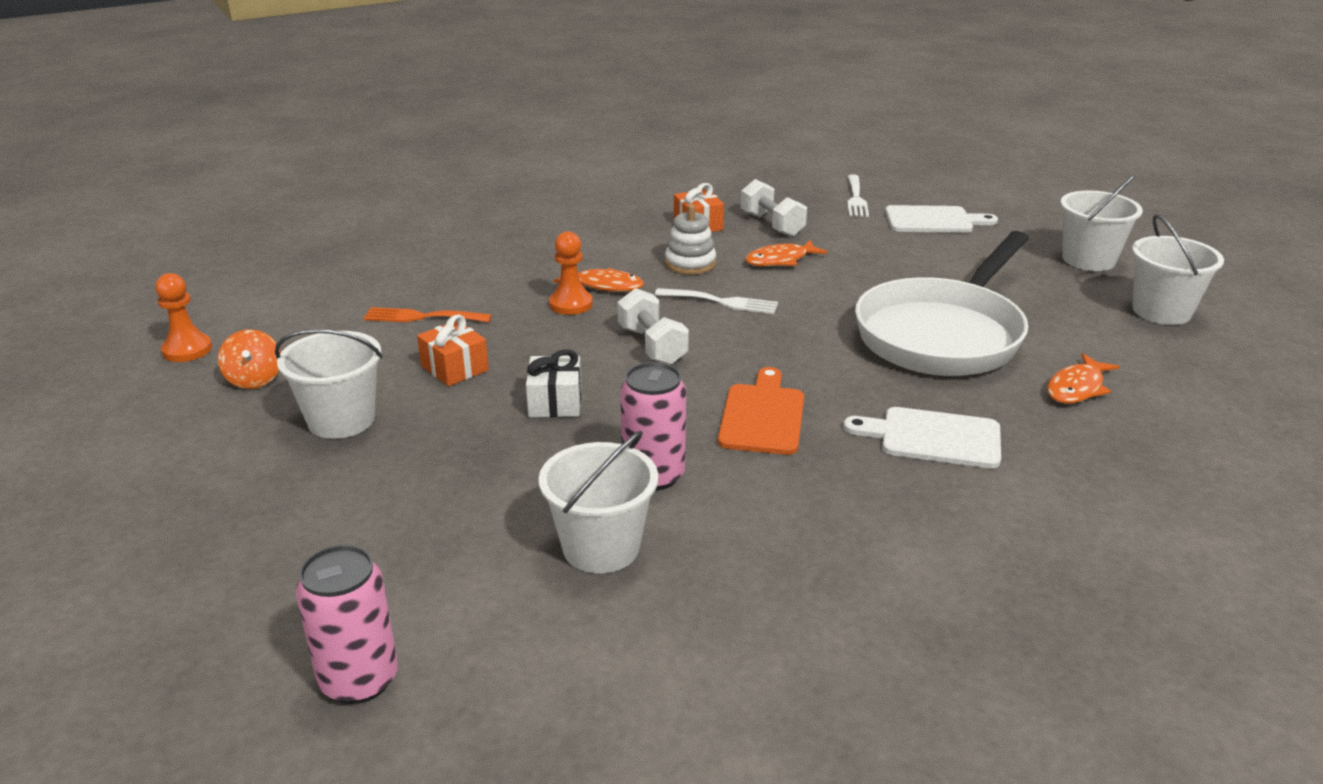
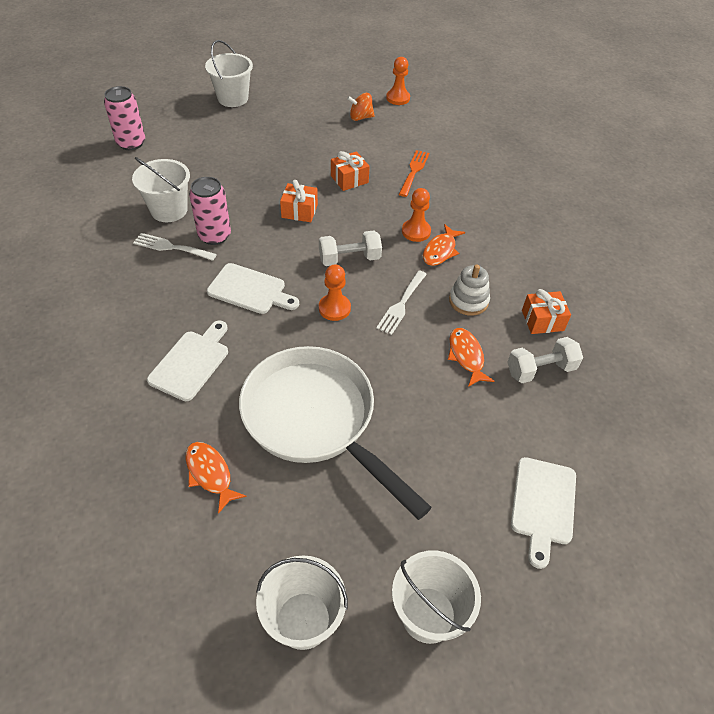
camera: 100 degrees right, 20 degrees up
white bucket [275,329,383,439] -> white bucket moved to [205,40,253,107]
white gift [526,350,581,417] -> orange gift [280,180,318,222]
orange cutting board [718,367,804,455] -> white cutting board [207,263,299,314]
white fork [847,175,869,217] -> white fork moved to [133,233,217,261]
none -> orange pawn [319,264,351,321]

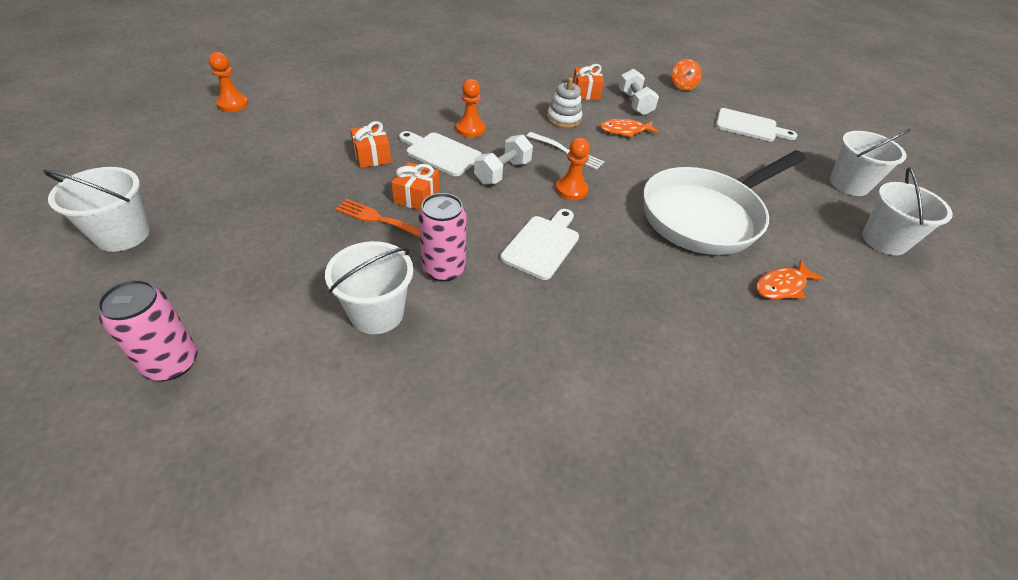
camera: 85 degrees left, 5 degrees down
white fork [133,233,217,261] -> none
white cutting board [147,321,228,401] -> white cutting board moved to [399,131,482,176]
white dumbbell [319,230,382,266] -> white dumbbell turned 45 degrees clockwise [474,135,533,184]
orange spinning top [347,93,375,121] -> orange spinning top moved to [672,59,702,91]
orange fork [399,150,429,197] -> orange fork moved to [335,199,420,238]
orange fish [423,224,465,266] -> none

